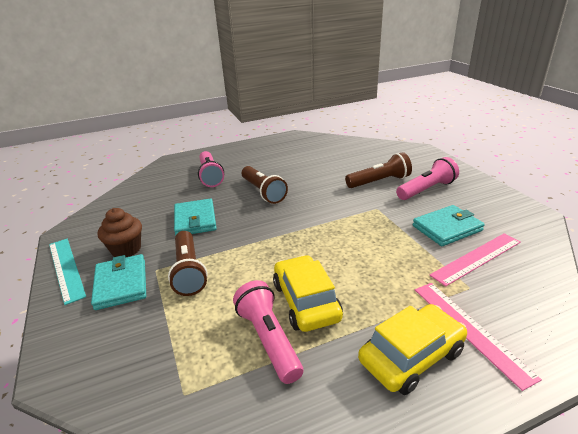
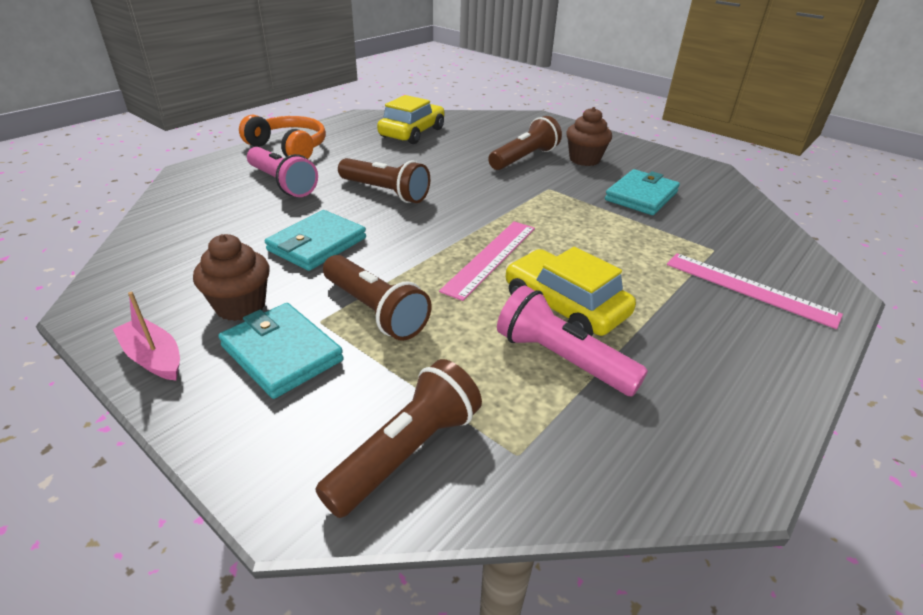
camera: 30 degrees left, 5 degrees up
turquoise ruler [49,239,86,305] -> pink boat [113,292,180,381]
turquoise wallet [174,199,217,235] -> turquoise wallet turned 75 degrees clockwise [265,210,366,271]
yellow car [358,304,467,395] -> yellow car moved to [377,95,445,144]
pink flashlight [396,157,459,200] -> brown cupcake [566,107,612,166]
pink ruler [430,233,521,286] -> pink ruler moved to [439,221,535,301]
none -> orange headphones [239,114,326,159]
none -> brown flashlight [316,359,482,518]

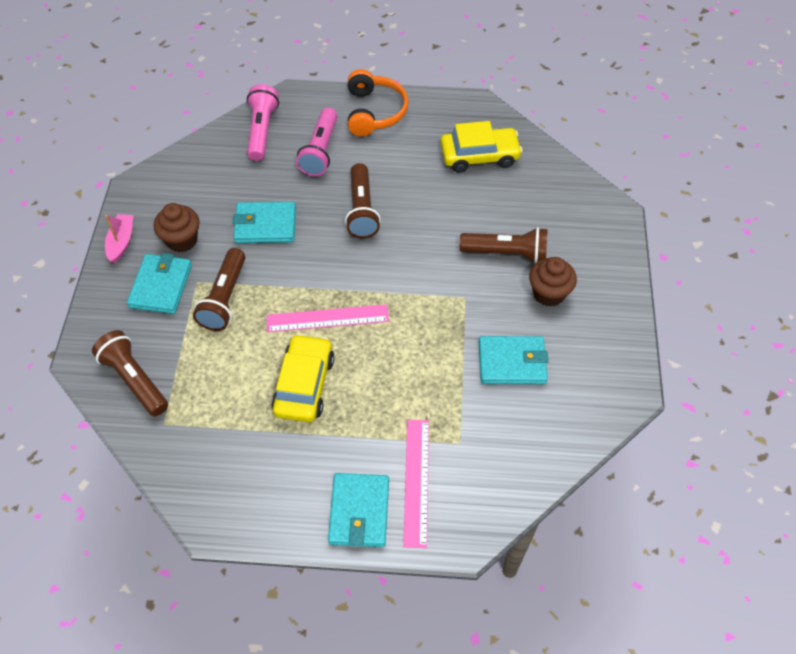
camera: 55 degrees right, 20 degrees up
brown flashlight [316,359,482,518] -> brown flashlight turned 135 degrees counterclockwise [92,330,168,416]
pink flashlight [497,286,648,396] -> pink flashlight moved to [247,84,279,161]
none -> turquoise wallet [328,473,389,547]

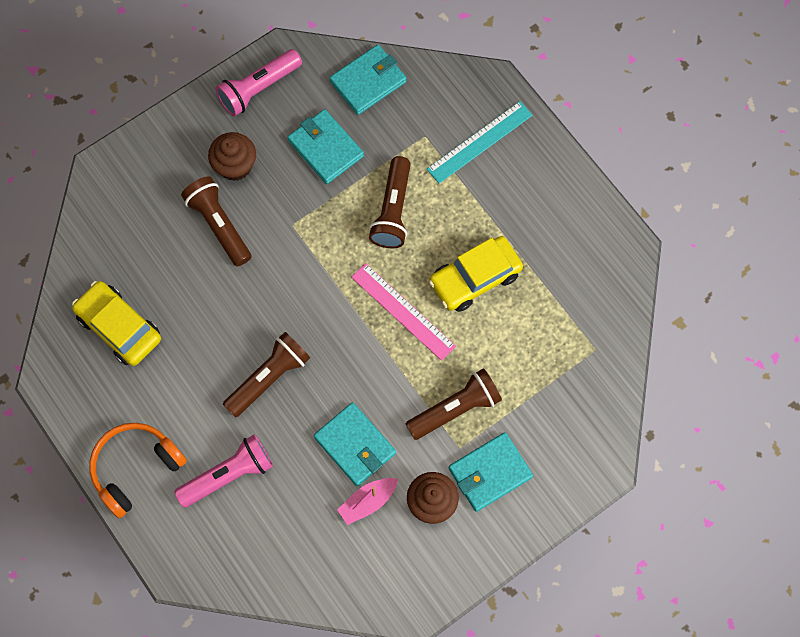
camera: 130 degrees left, 15 degrees up
brown flashlight [92,330,168,416] -> brown flashlight moved to [369,156,411,248]
pink boat [105,214,133,263] -> pink boat moved to [337,478,398,525]
pink flashlight [247,84,279,161] -> pink flashlight moved to [215,49,302,116]
turquoise wallet [328,473,389,547] -> turquoise wallet moved to [329,45,407,115]
pink ruler [403,420,429,548] -> turquoise ruler [427,101,533,184]

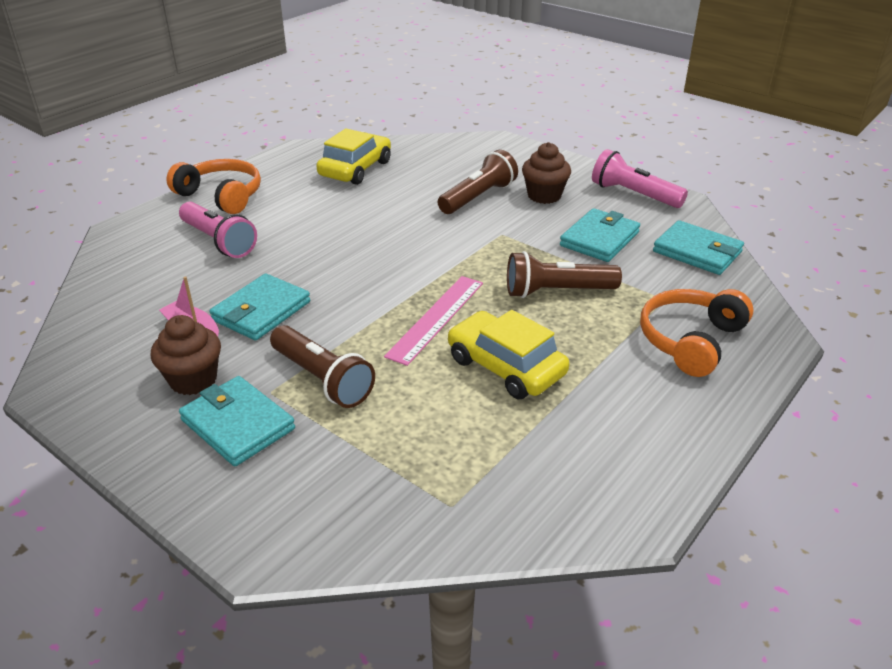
camera: 75 degrees right, 35 degrees down
brown flashlight [223,332,310,417] -> none
turquoise ruler [427,101,533,184] -> orange headphones [640,289,754,377]

